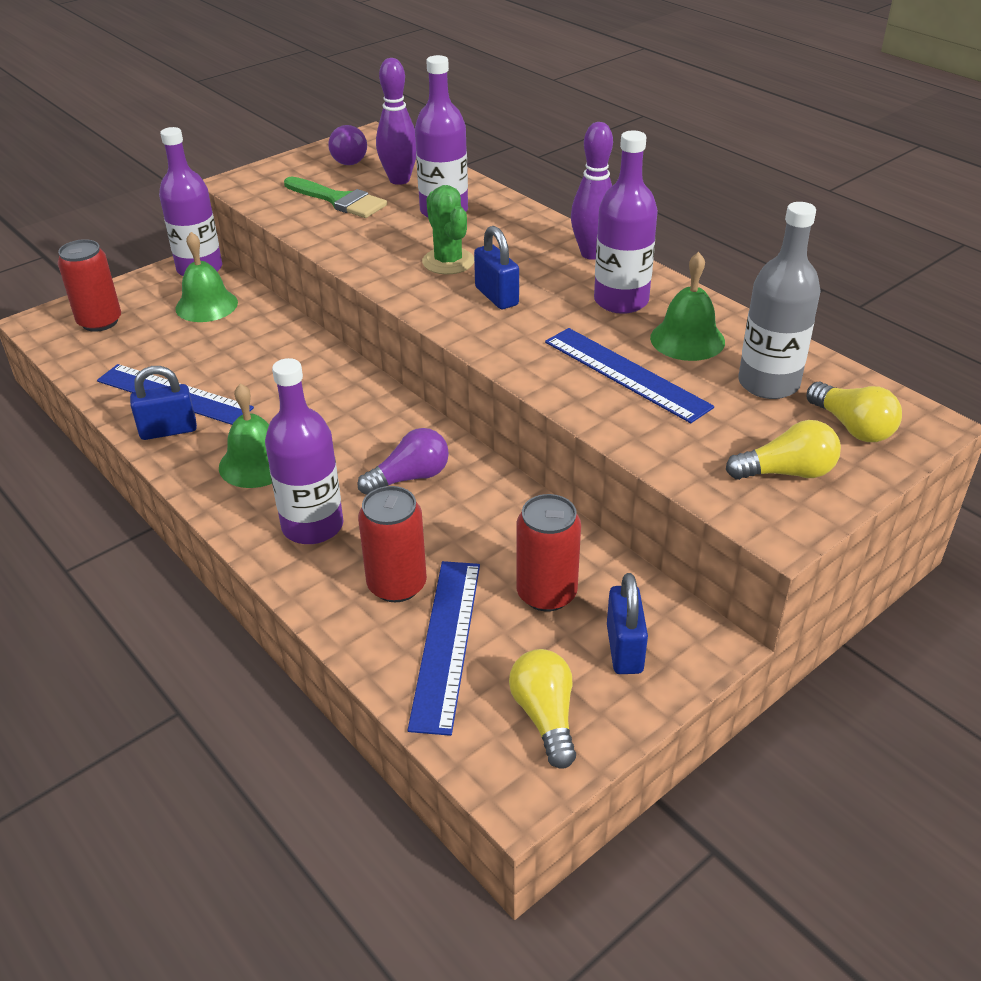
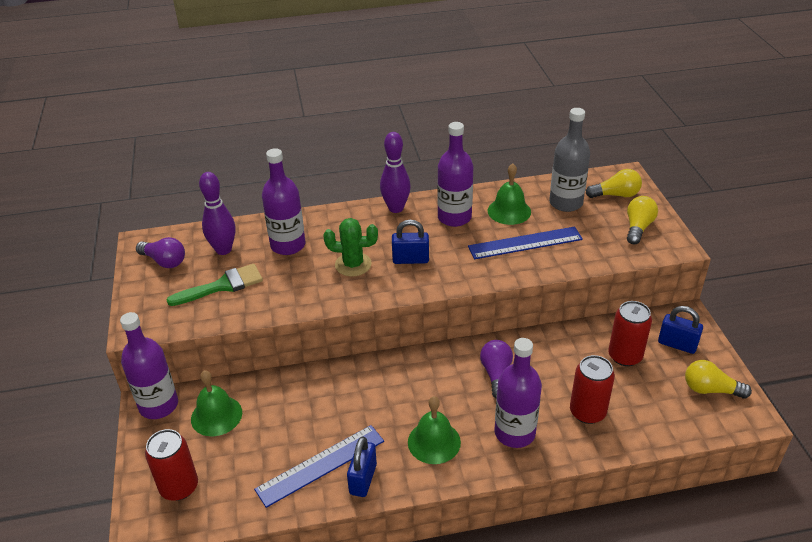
camera: 60 degrees left, 0 degrees up
blue ruler [408,561,480,736] -> none

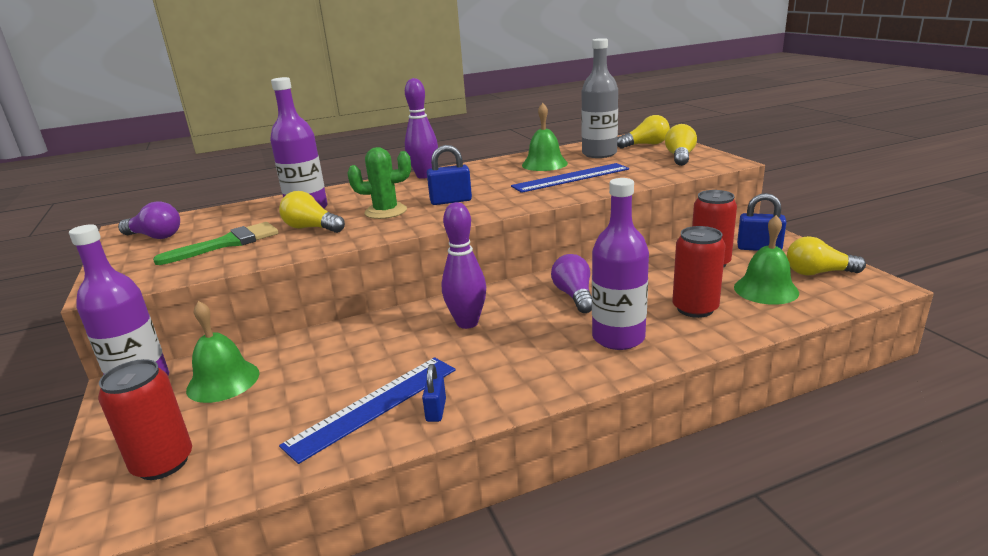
camera: 10 degrees left, 15 degrees down
purple bowling pin [199,172,235,255] -> purple bowling pin moved to [442,202,486,329]
blue padlock [347,436,377,497] -> blue padlock [422,364,446,422], size x0.64
green bell [408,396,461,464] -> green bell moved to [734,215,799,305]
purple bottle [437,122,473,227] -> none
none -> yellow light bulb [279,191,345,233]

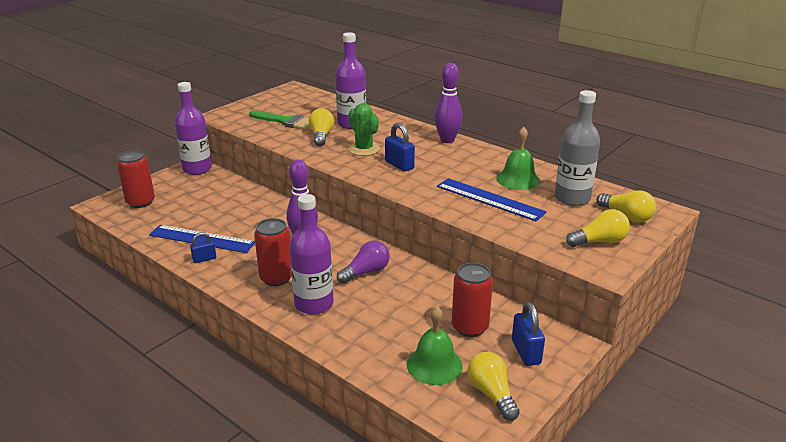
camera: 60 degrees right, 5 degrees up
purple light bulb [118,201,180,239] -> none
green bell [186,301,259,403] -> none
red can [672,226,725,318] -> red can moved to [254,218,292,286]

